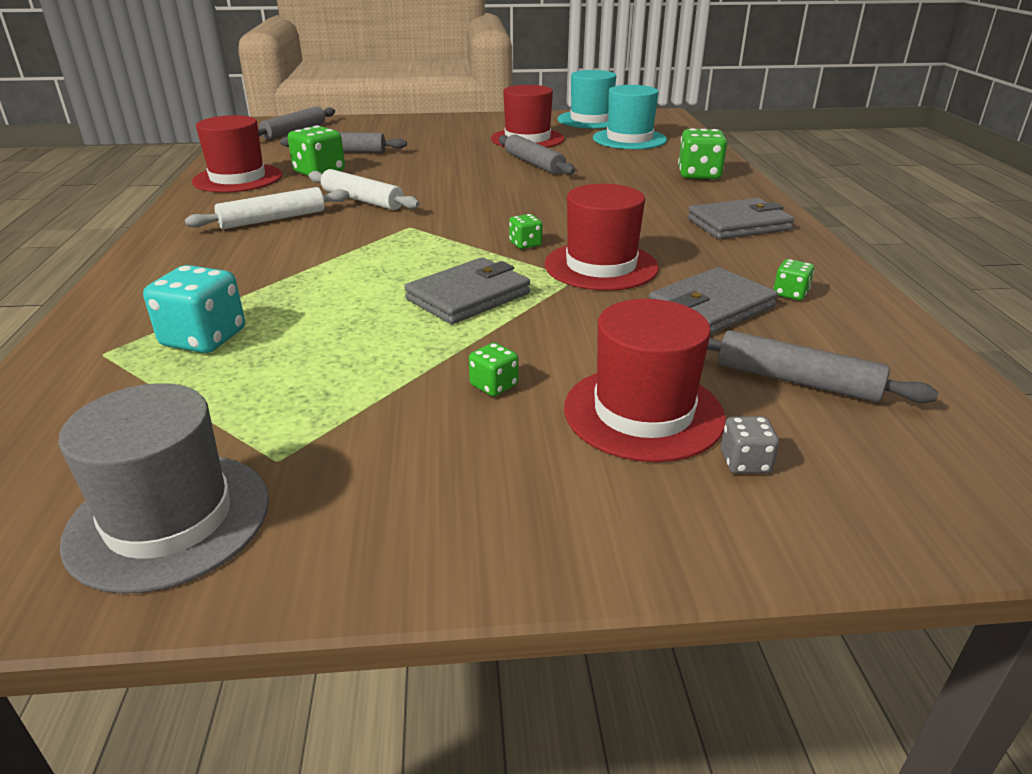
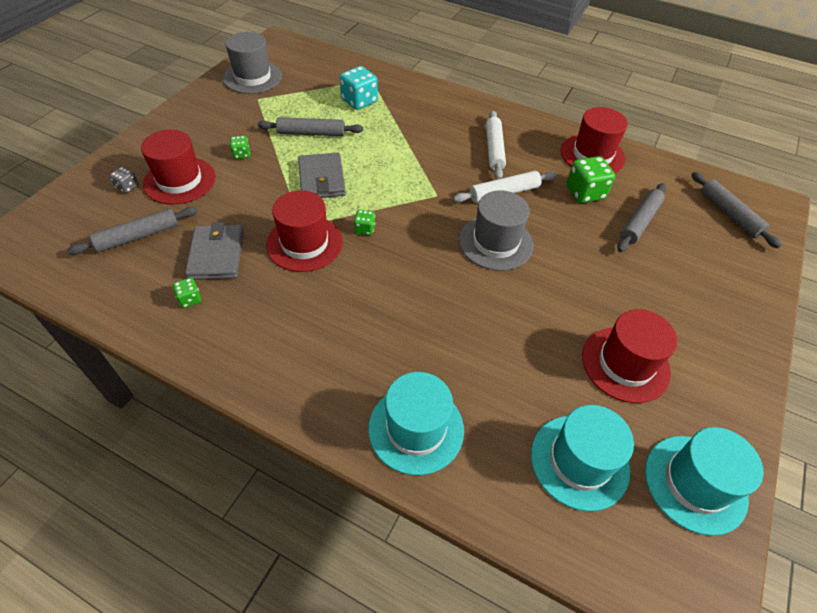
camera: 120 degrees right, 20 degrees up
grey rolling pin [499,134,575,175] -> grey rolling pin moved to [258,117,363,136]
green dice [678,128,727,179] -> turquoise hat [368,372,464,475]
grey wallet [687,198,794,239] -> none
none -> grey hat [459,190,533,271]

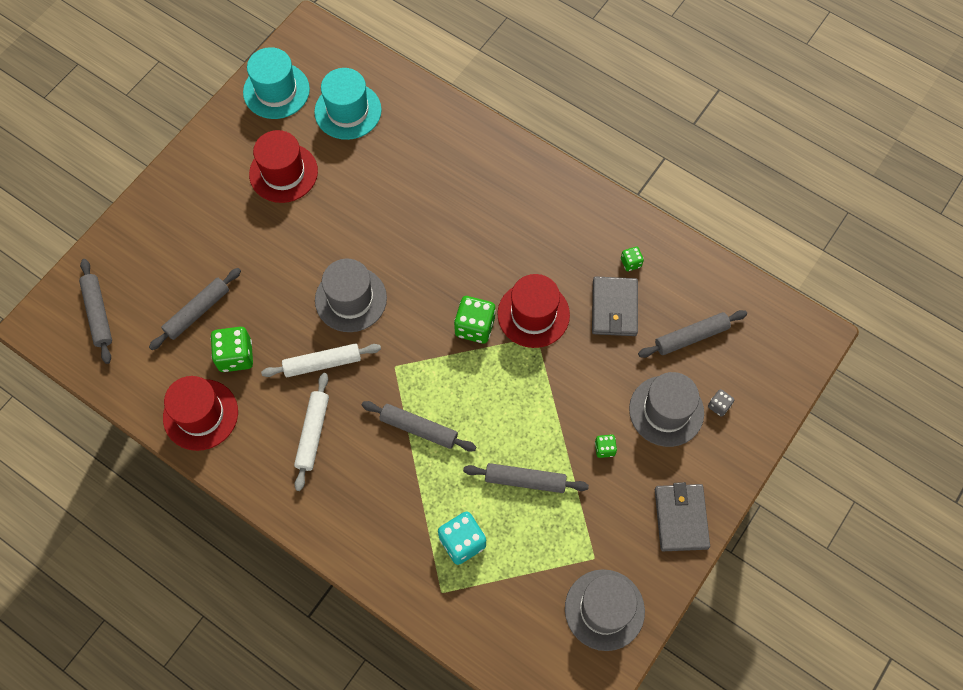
camera: 170 degrees left, 15 degrees up
red hat [141,130,215,205] -> grey hat [629,372,704,447]
grey wallet [298,153,346,198] -> grey wallet moved to [655,482,710,551]
green dice [354,210,375,235] -> green dice [454,296,496,344], size x1.91
turquoise hat [368,372,464,475] -> none
none -> grey rolling pin [362,401,476,452]

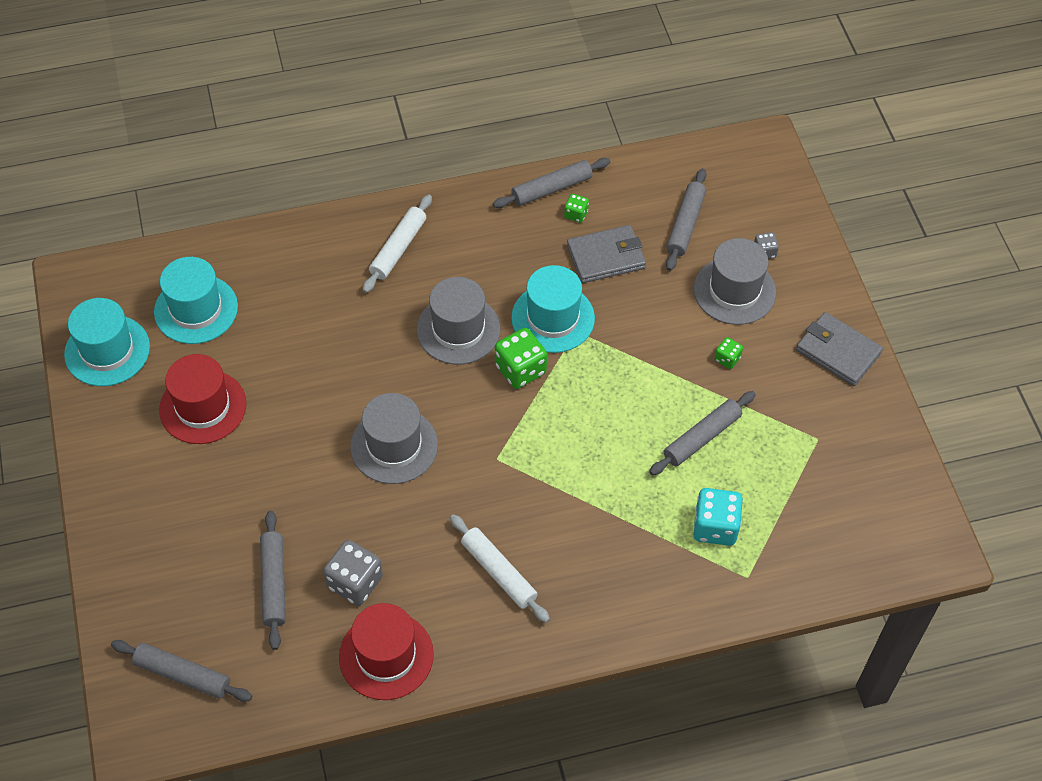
camera: 50 degrees left, 10 degrees down
green dice [211,327,253,372] -> grey dice [323,540,383,606]
white rolling pin [261,343,381,377] -> white rolling pin moved to [363,195,432,293]
grey rolling pin [362,401,476,452] -> grey rolling pin moved to [493,158,610,208]
red hat [497,274,570,348] -> turquoise hat [511,265,595,353]
grey hat [565,569,645,651] -> grey hat moved to [417,277,500,364]
grey wallet [592,276,638,336] -> grey wallet turned 60 degrees counterclockwise [567,225,646,283]

